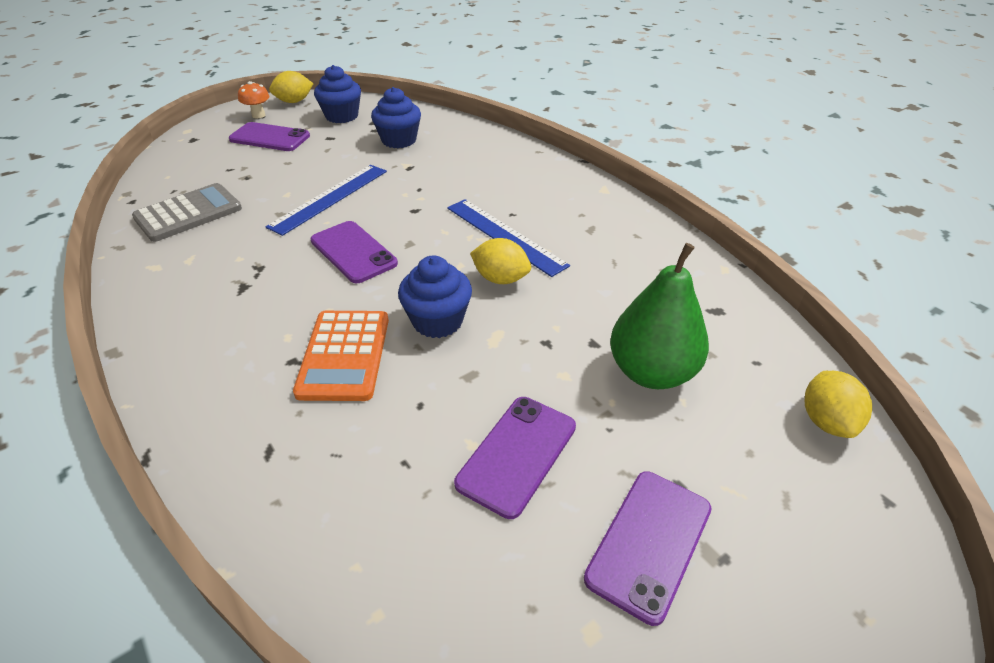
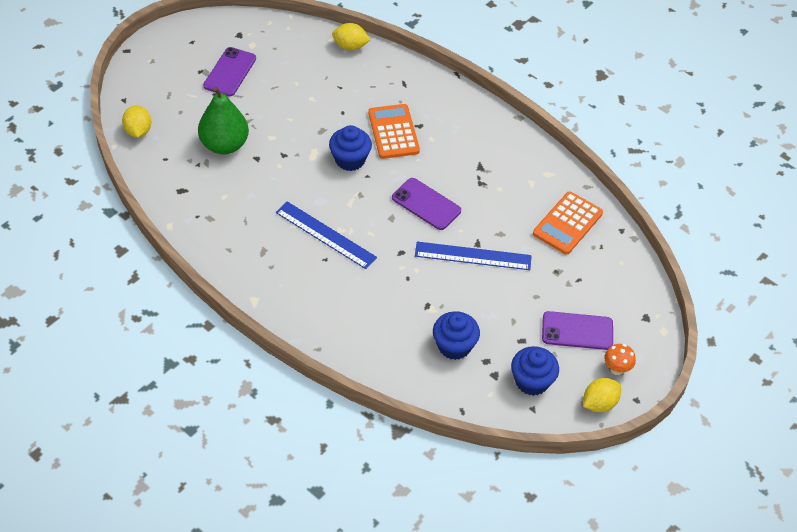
camera: 165 degrees right, 10 degrees up
grey calculator [132,183,242,242] -> orange calculator [533,191,603,254]
blue ruler [266,165,387,236] -> blue ruler turned 75 degrees clockwise [415,242,532,270]
purple phone [454,397,576,519] -> none
yellow lemon [470,238,531,284] -> yellow lemon moved to [332,23,370,50]

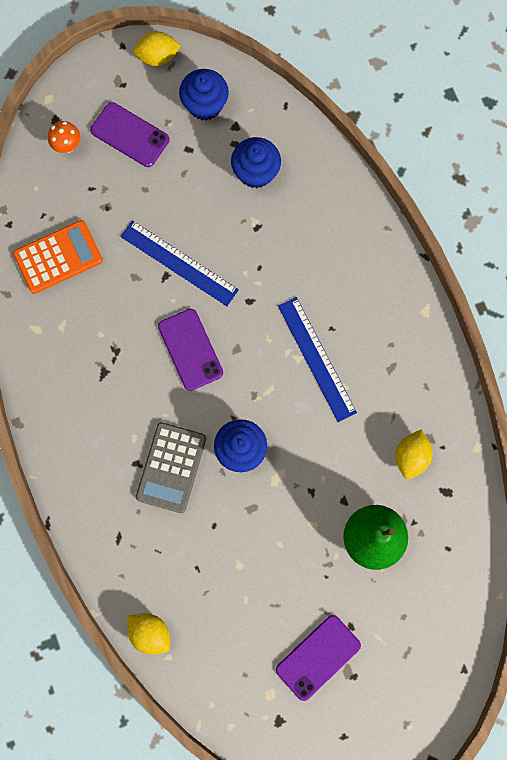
camera: 150 degrees left, 25 degrees up
yellow lemon [122,105,151,138] -> yellow lemon moved to [395,429,432,479]
orange calculator [368,104,420,159] -> grey calculator [136,422,206,513]
orange mushroom [604,344,636,375] -> orange mushroom moved to [48,121,80,153]

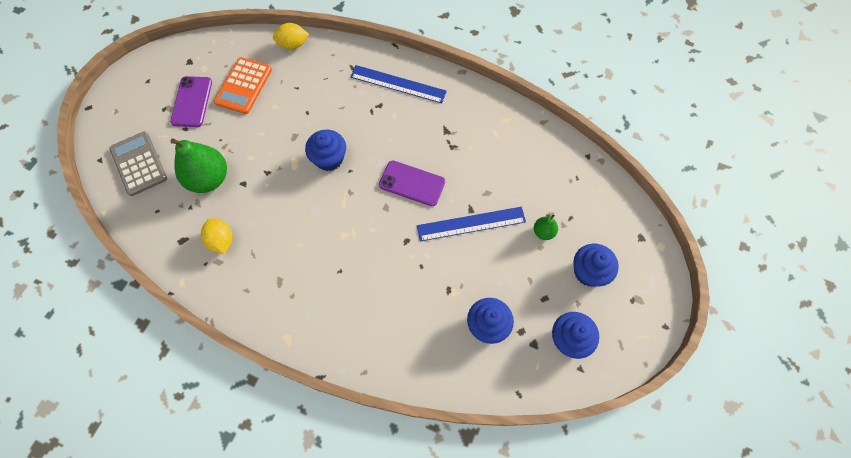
camera: 135 degrees right, 10 degrees down
orange calculator [13,220,103,294] -> orange calculator moved to [214,57,272,114]
orange mushroom [48,121,80,153] -> none
purple phone [90,102,170,167] -> blue cupcake [573,244,619,287]
yellow lemon [133,31,181,66] -> none
grey calculator [136,422,206,513] -> grey calculator moved to [109,131,167,196]
blue ruler [278,297,357,422] -> blue ruler moved to [350,65,447,104]
none -> green pear [534,214,558,240]

